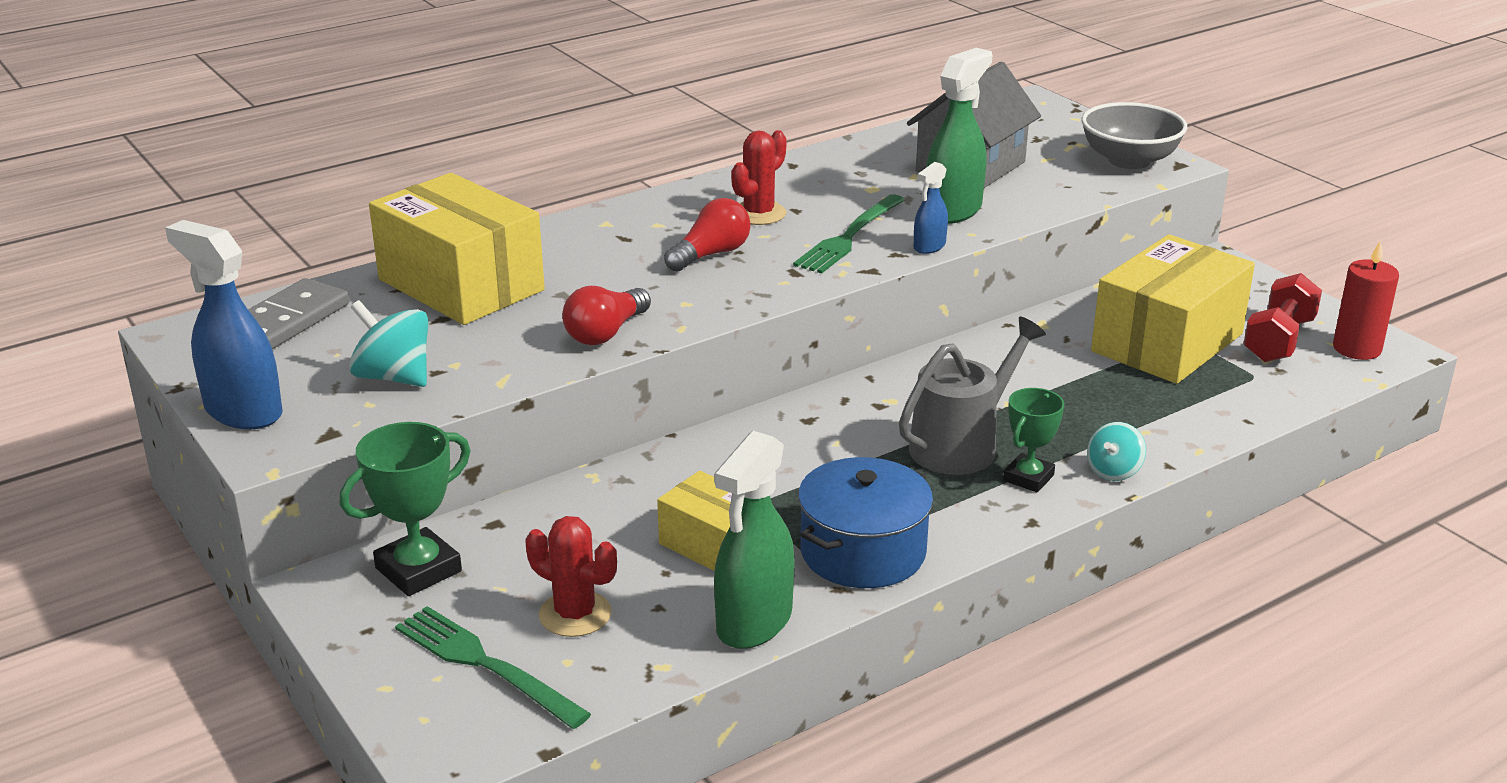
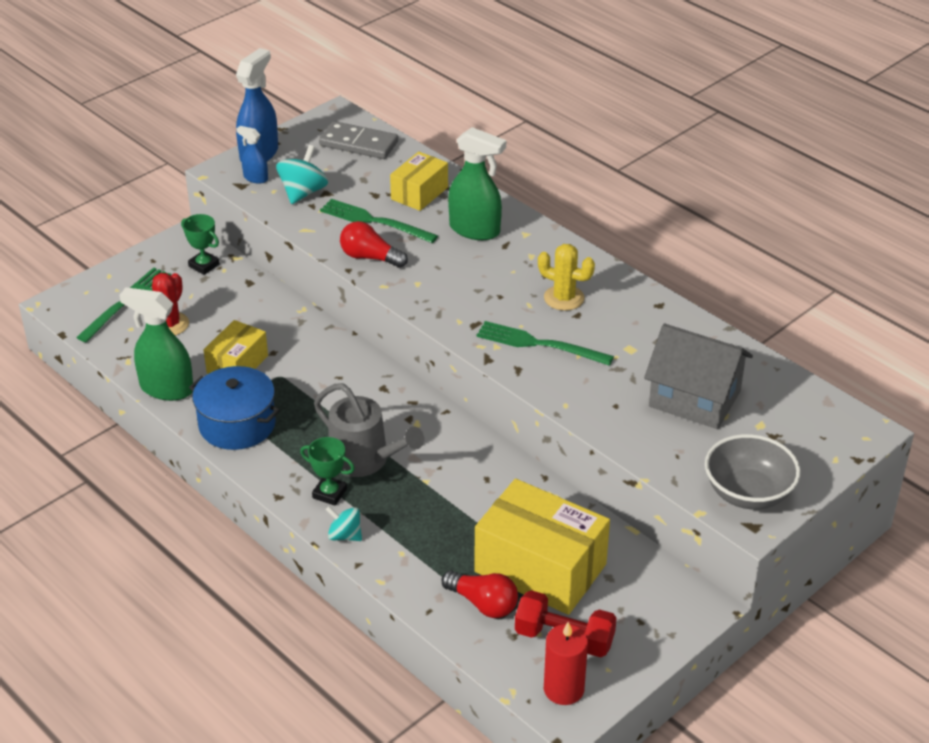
camera: 80 degrees right, 10 degrees up
green trophy [340,422,470,596] -> green trophy [181,214,220,275], size x0.66
yellow box [369,173,545,325] -> yellow box [390,152,448,211], size x0.56
red light bulb [664,198,751,272] -> red light bulb moved to [441,570,518,618]
red cactus [731,130,787,225] -> yellow cactus [538,244,595,311]
blue spray bottle [913,162,948,254] -> blue spray bottle moved to [237,126,268,184]
green spray bottle [926,48,992,224] -> green spray bottle moved to [448,127,506,240]
none -> green fork [320,199,438,243]

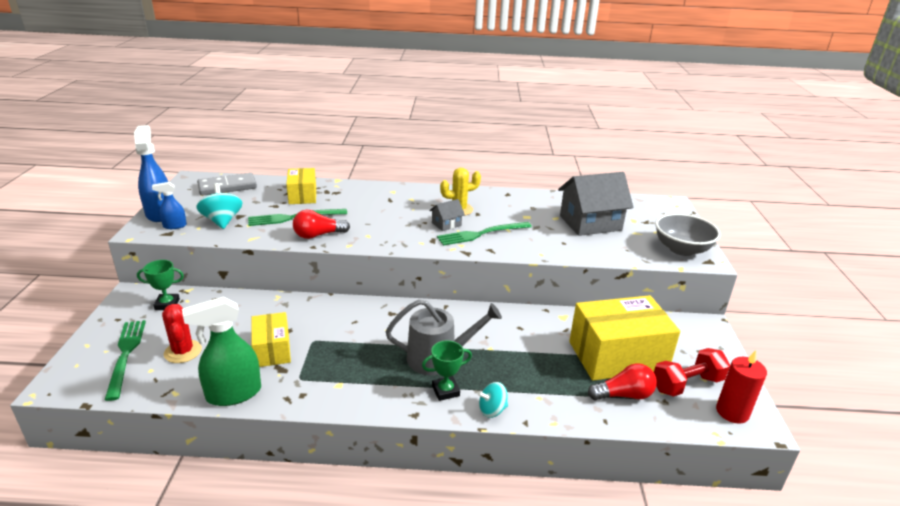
camera: 45 degrees left, 10 degrees down
blue pot [189,366,280,450] -> none
green spray bottle [448,127,506,240] -> none
none -> grey house [429,199,465,231]

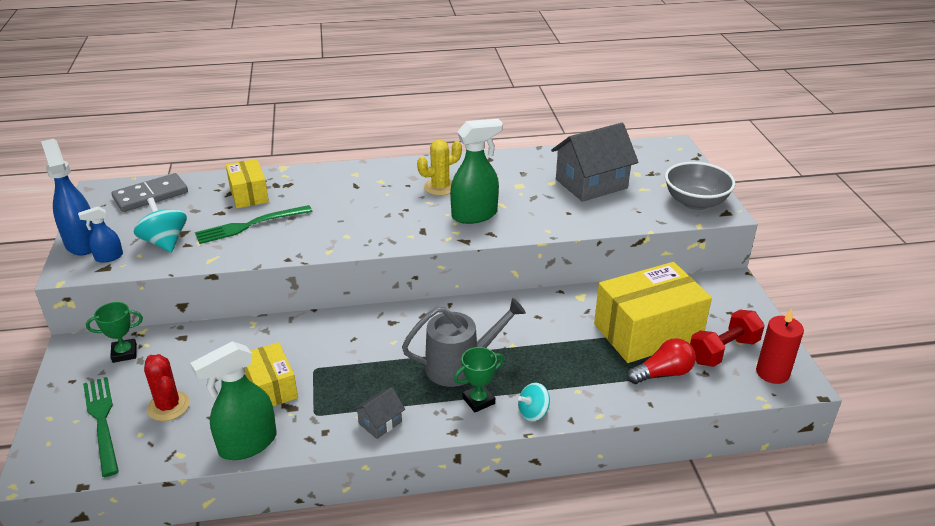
camera: 10 degrees left, 5 degrees up
red light bulb [293,210,350,239] -> none
grey house [429,199,465,231] -> grey house moved to [353,387,405,439]
green fork [437,222,532,246] -> green spray bottle [450,119,503,224]

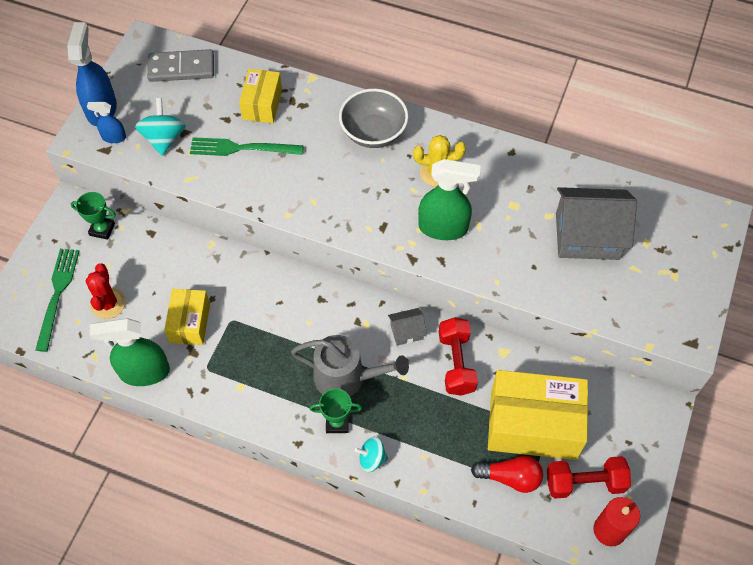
camera: 30 degrees right, 25 degrees up
grey house [353,387,405,439] -> grey house moved to [388,308,427,346]
grey bowl [665,162,735,210] -> grey bowl moved to [339,89,409,148]
none -> red dumbbell [439,317,478,396]

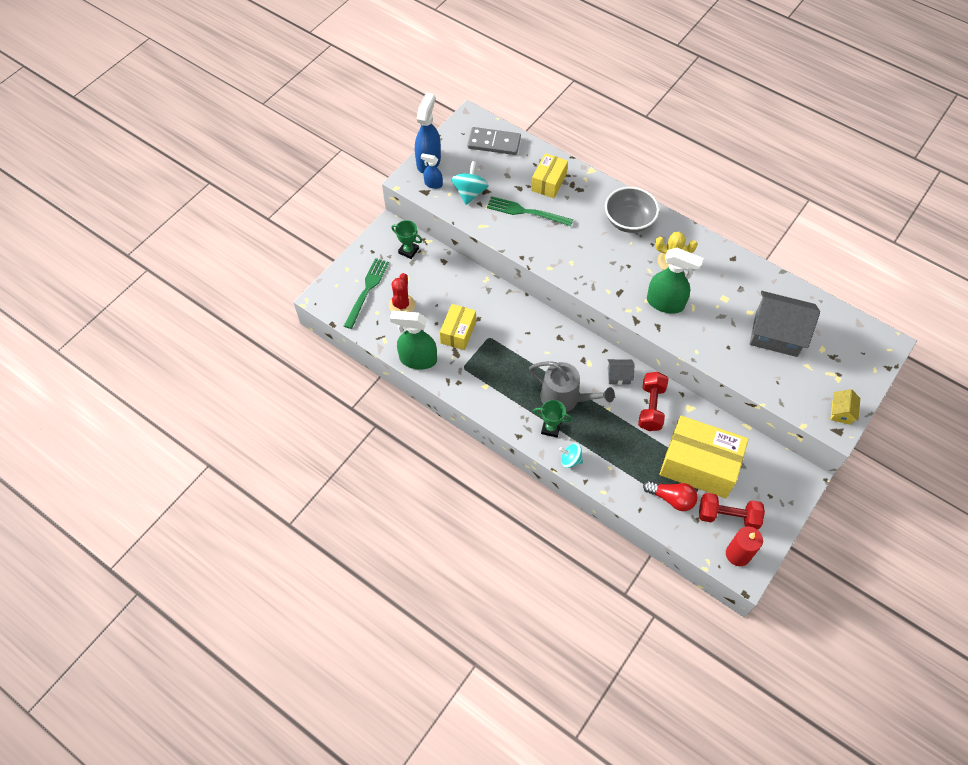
camera: 15 degrees right, 0 degrees up
none -> yellow house [830,389,860,425]

